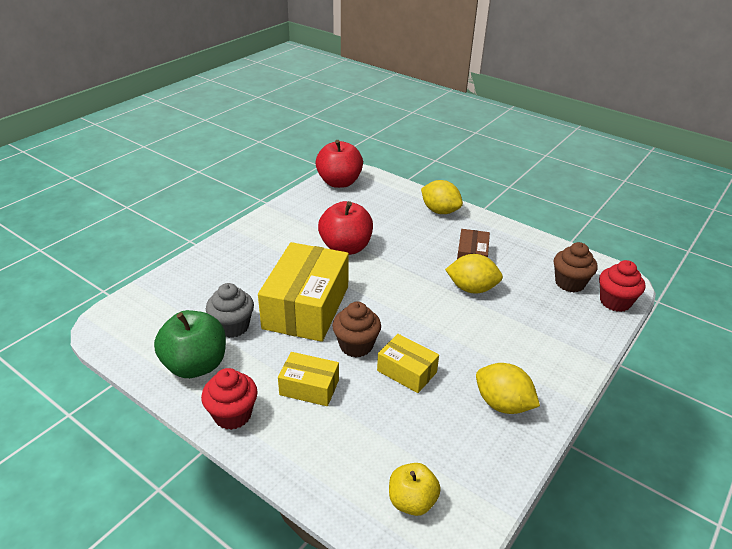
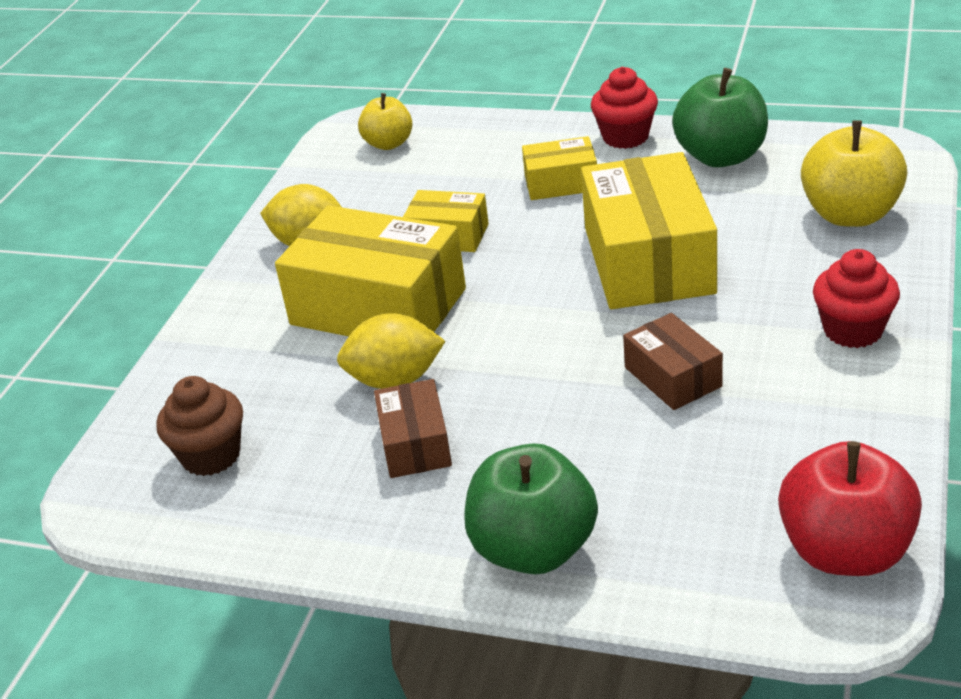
camera: 165 degrees right, 0 degrees up
grey cupcake [206,283,254,338] -> none
red apple [318,201,373,255] -> brown box [623,313,723,410]
brown cupcake [332,302,381,357] -> none
yellow lemon [421,180,463,214] -> green apple [464,444,598,574]
red cupcake [599,260,645,312] -> red cupcake moved to [813,249,900,348]
none -> yellow box [275,205,466,336]
none -> yellow apple [801,120,907,227]

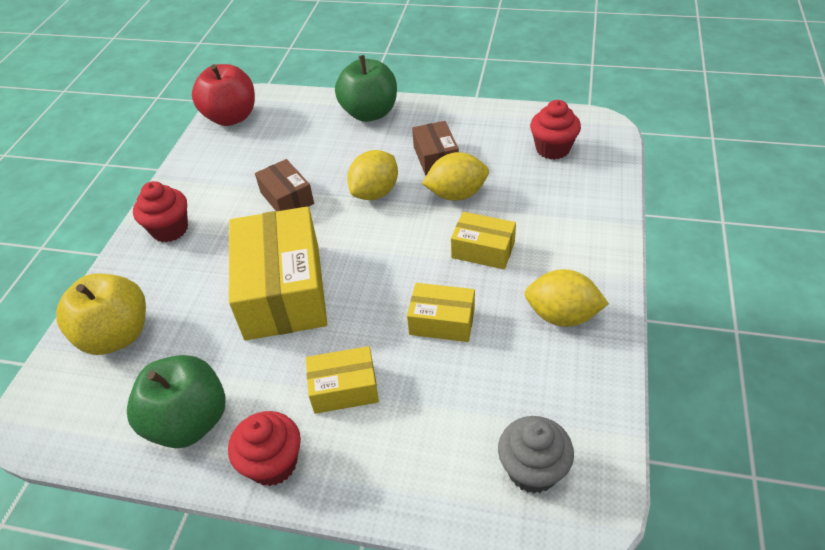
camera: 175 degrees right, 10 degrees up
brown cupcake [156,376,243,476] -> red cupcake [530,100,581,160]
yellow box [275,205,466,336] -> yellow box [451,212,516,269], size x0.51
yellow apple [358,93,413,150] -> grey cupcake [498,416,574,493]
none -> yellow lemon [347,150,398,200]

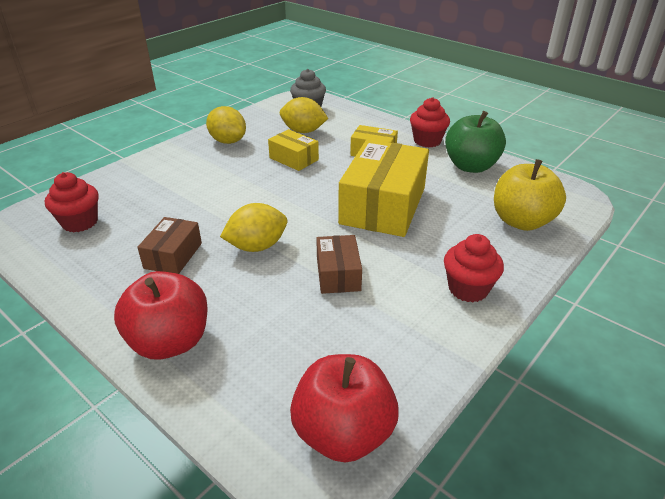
camera: 155 degrees left, 10 degrees down
green apple [335,55,397,122] -> red apple [114,271,208,359]
yellow lemon [422,152,489,201] -> yellow lemon moved to [280,97,328,133]
yellow box [451,212,516,269] -> none

